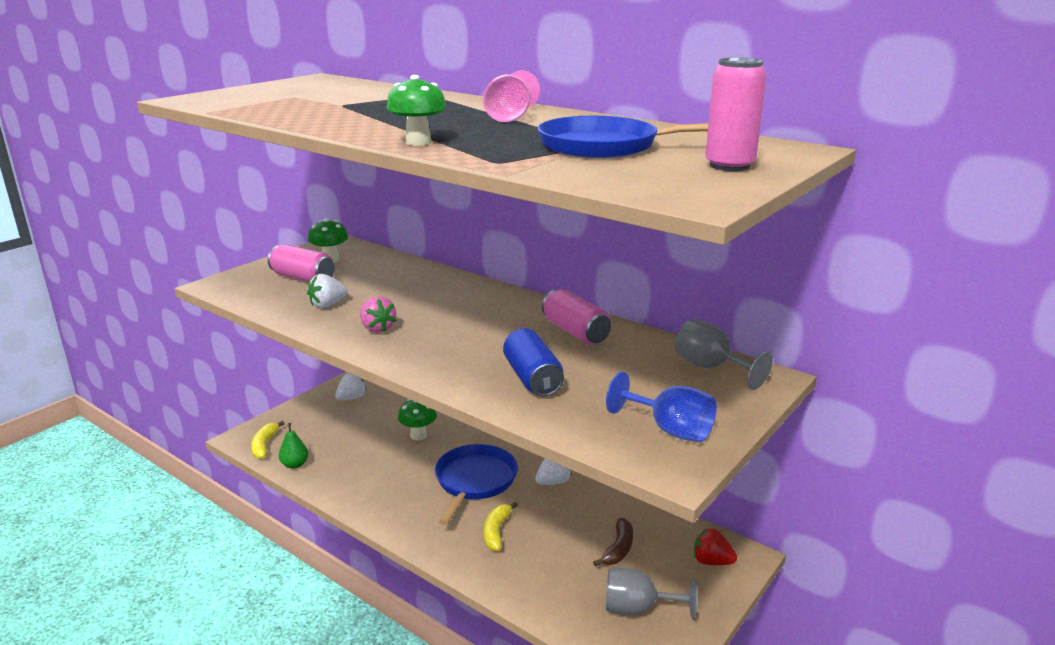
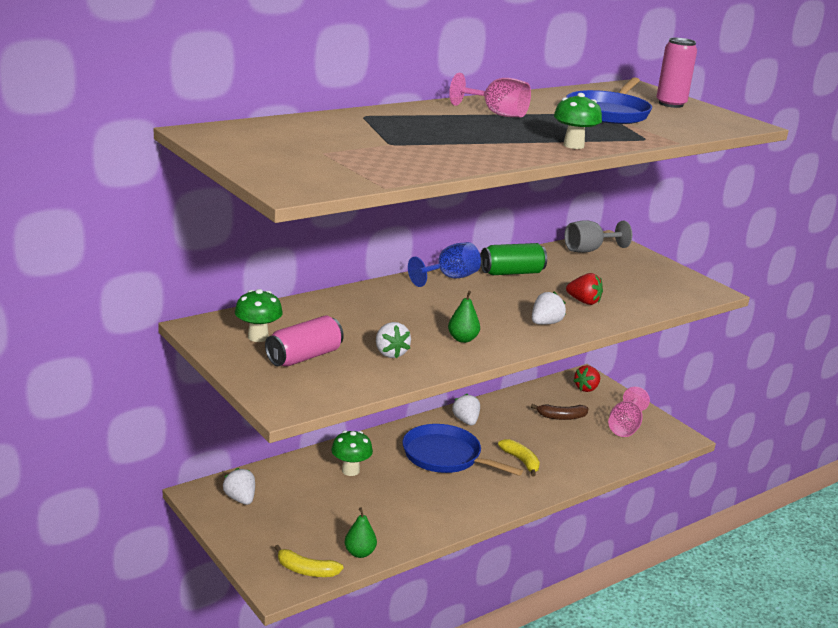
camera: 75 degrees left, 0 degrees up
pink strawberry [360,296,397,333] -> green pear [448,291,480,343]
yellow banana [484,502,518,551] -> yellow banana turned 150 degrees counterclockwise [498,439,540,477]
blue can [503,328,564,397] -> red strawberry [566,273,603,305]
pink can [542,289,611,345] -> green can [480,243,547,275]
brown banana [593,518,633,566] -> brown banana turned 135 degrees clockwise [531,404,588,420]
blue goblet [606,372,717,442] -> blue goblet moved to [408,242,481,287]
grey goblet [606,568,698,620] -> pink goblet [608,387,650,437]
none -> white strawberry [532,292,566,325]

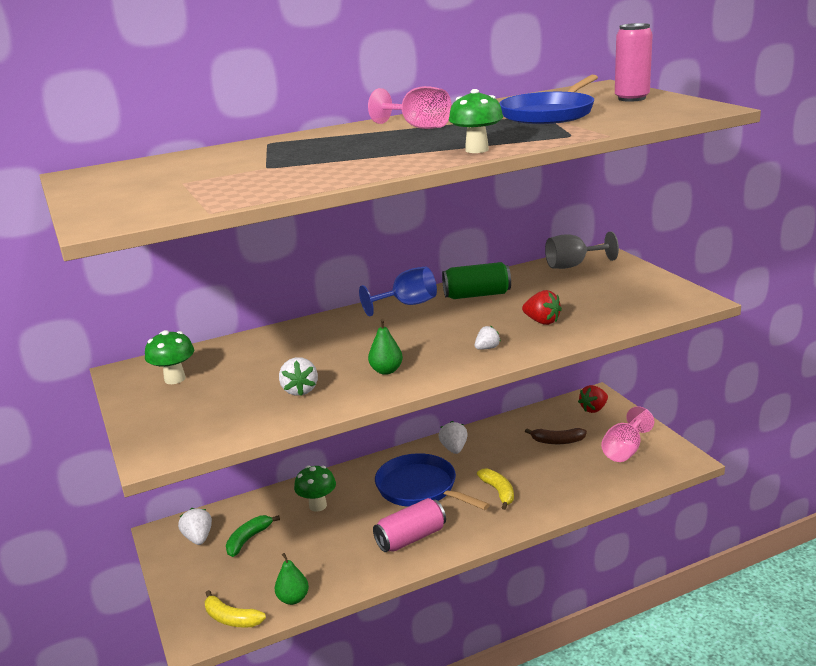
camera: 15 degrees right, 0 degrees up
pink can [265,315,344,367] -> pink can moved to [373,498,446,552]
white strawberry [532,292,566,325] -> white strawberry [475,326,501,350], size x0.65
none -> green banana [226,515,280,557]

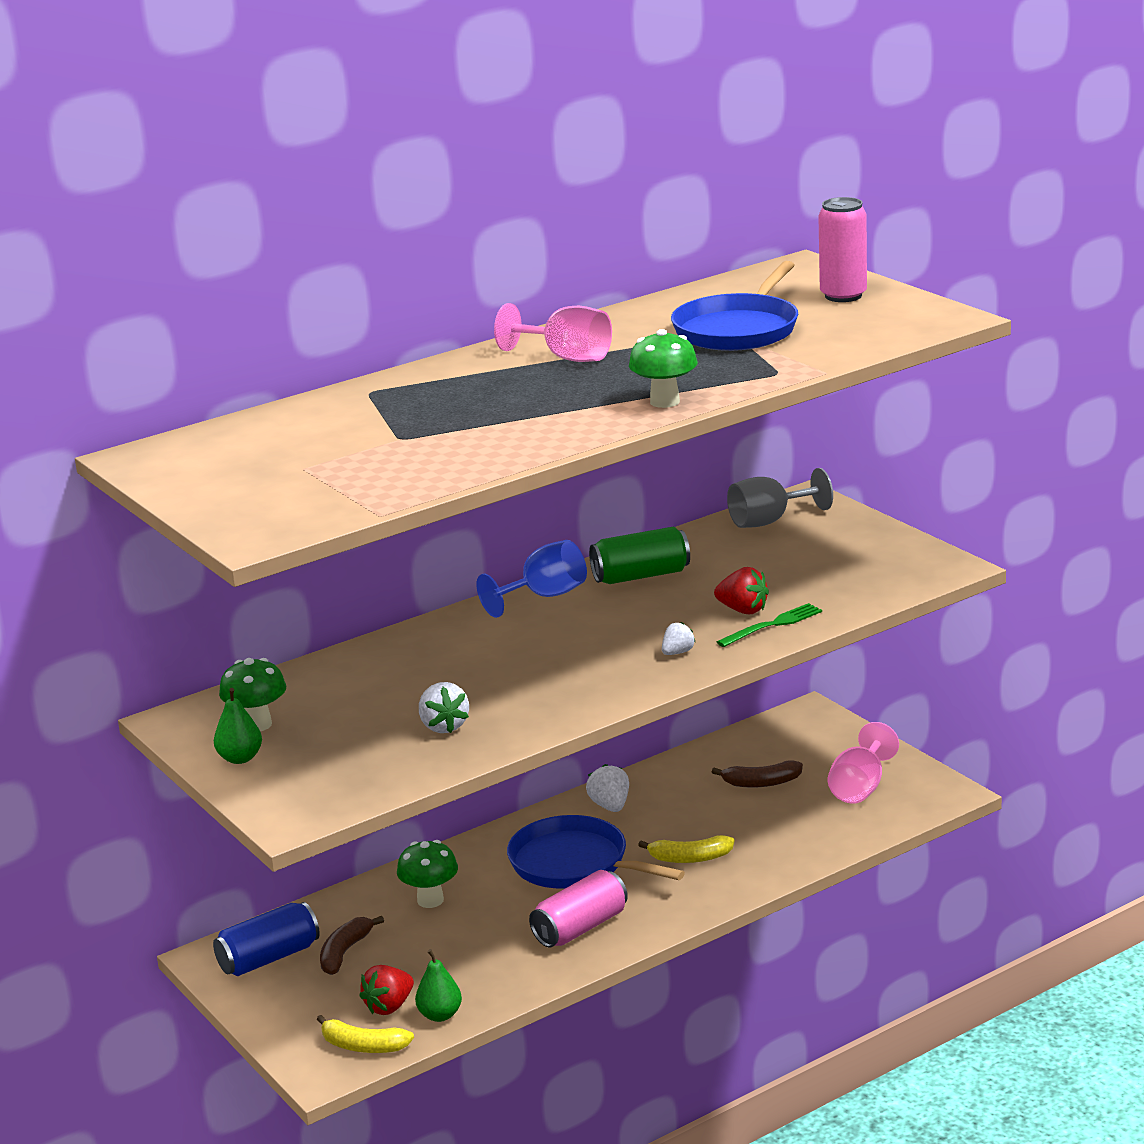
camera: 10 degrees left, 0 degrees up
white strawberry [178,508,212,545] -> blue can [213,902,320,976]
green banana [226,515,280,557] -> brown banana [320,916,384,975]
green pear [368,319,403,375] -> green pear moved to [214,688,262,764]
yellow banana [477,469,514,510] -> yellow banana turned 120 degrees clockwise [638,835,735,863]
red strawberry [578,385,608,413] -> red strawberry moved to [359,965,414,1015]
none -> green fork [717,603,822,647]

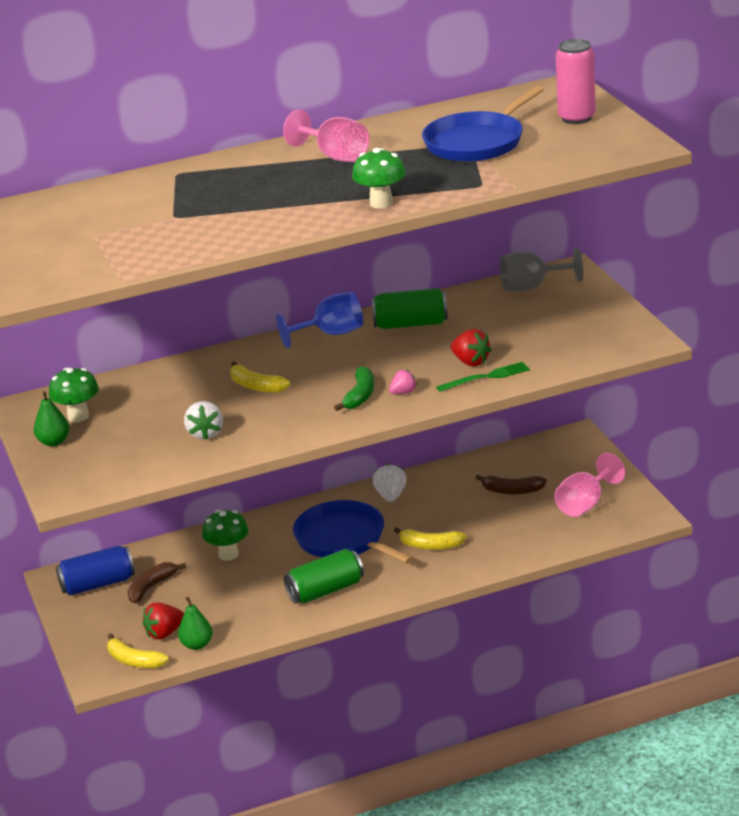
camera: 15 degrees right, 5 degrees up
pink can [529,870,628,947] -> green can [284,549,364,604]
white strawberry [662,622,696,655] -> pink strawberry [389,369,417,394]
none -> yellow banana [230,361,290,393]
none -> green banana [334,366,374,411]

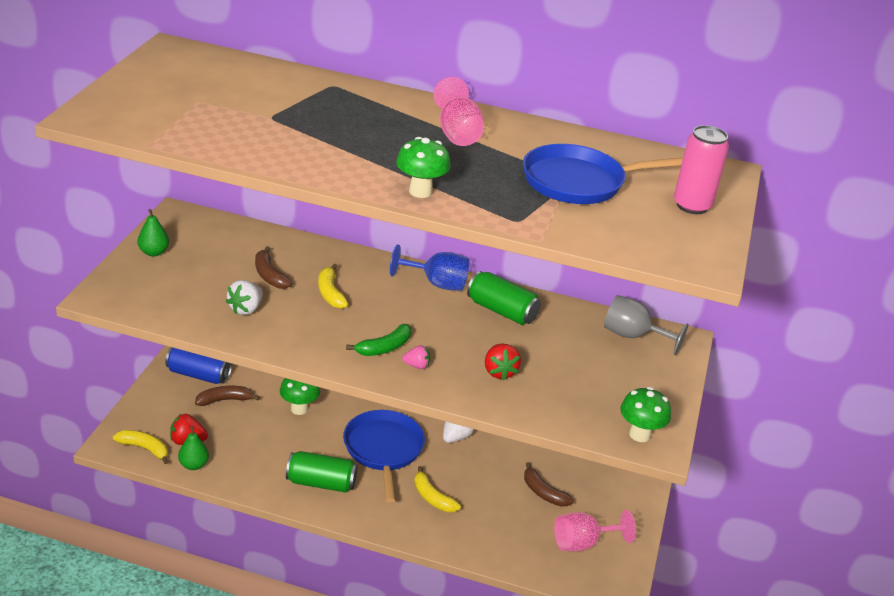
camera: 30 degrees right, 5 degrees up
green mushroom [49,368,99,422] -> green mushroom moved to [620,387,671,442]
yellow banana [107,633,169,668] -> yellow banana turned 135 degrees clockwise [113,430,168,464]
green fork [436,362,530,392] -> none
none -> brown banana [255,246,292,289]

